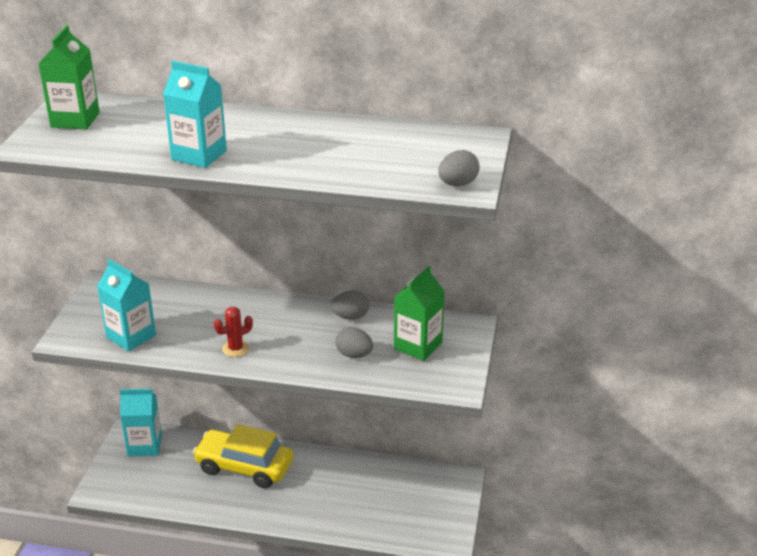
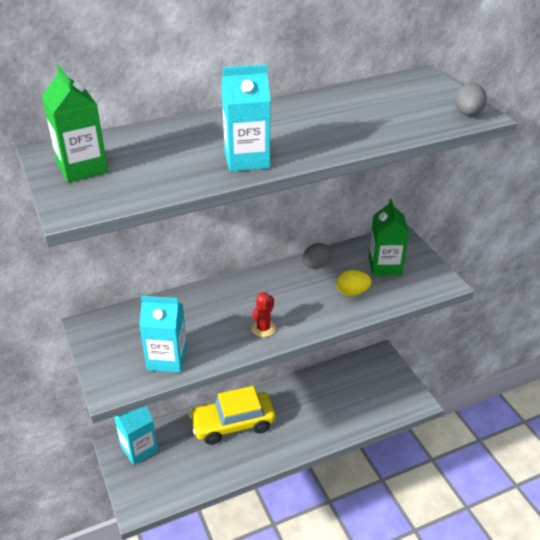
camera: 35 degrees left, 5 degrees up
grey egg [335,327,373,358] -> yellow egg [337,270,371,296]

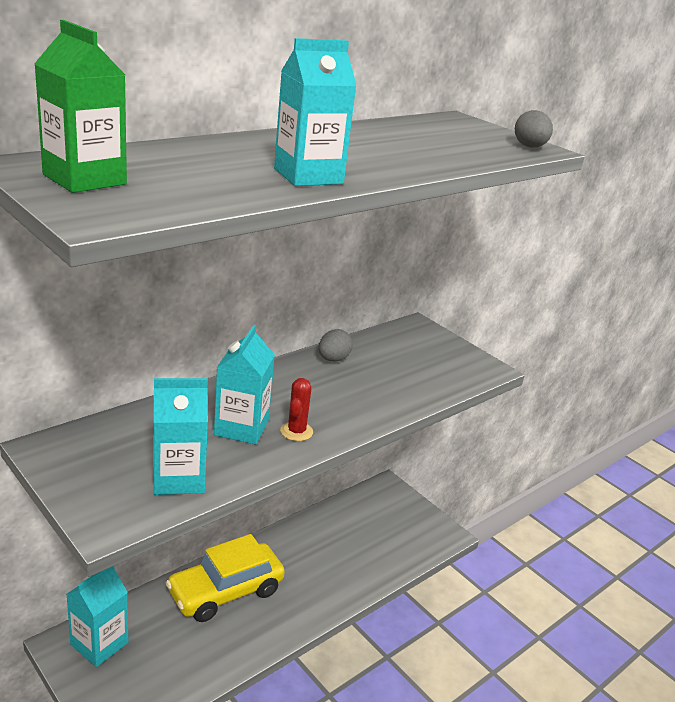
camera: 20 degrees left, 10 degrees down
yellow egg [337,270,371,296] -> none
green carton [369,199,409,276] -> none
none -> turquoise carton [214,325,275,445]

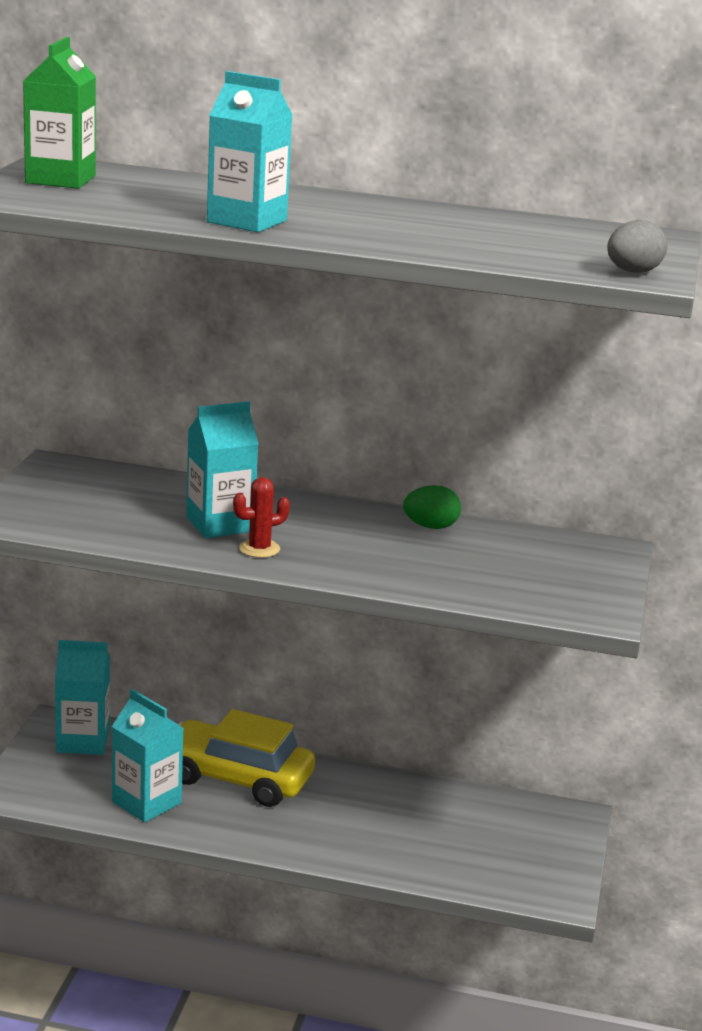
camera: 55 degrees right, 5 degrees down
turquoise carton [153,378,208,495] -> turquoise carton moved to [112,689,184,822]
grey egg [319,329,353,362] -> green egg [403,485,461,529]

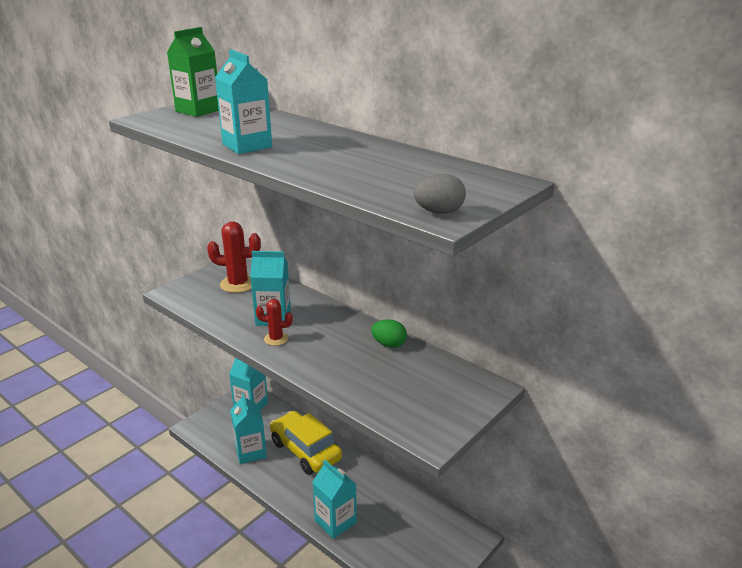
camera: 30 degrees right, 5 degrees up
none -> red cactus [207,221,261,293]
none -> turquoise carton [313,460,357,539]

